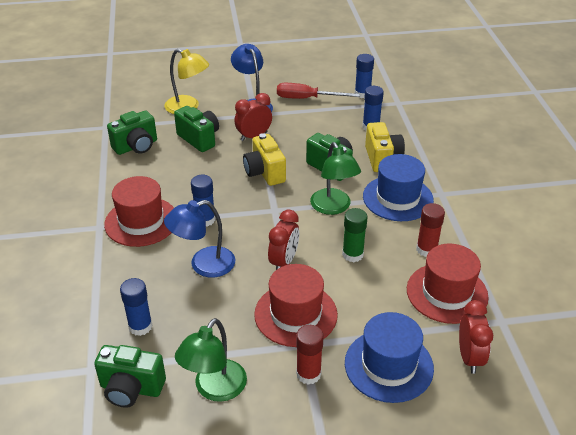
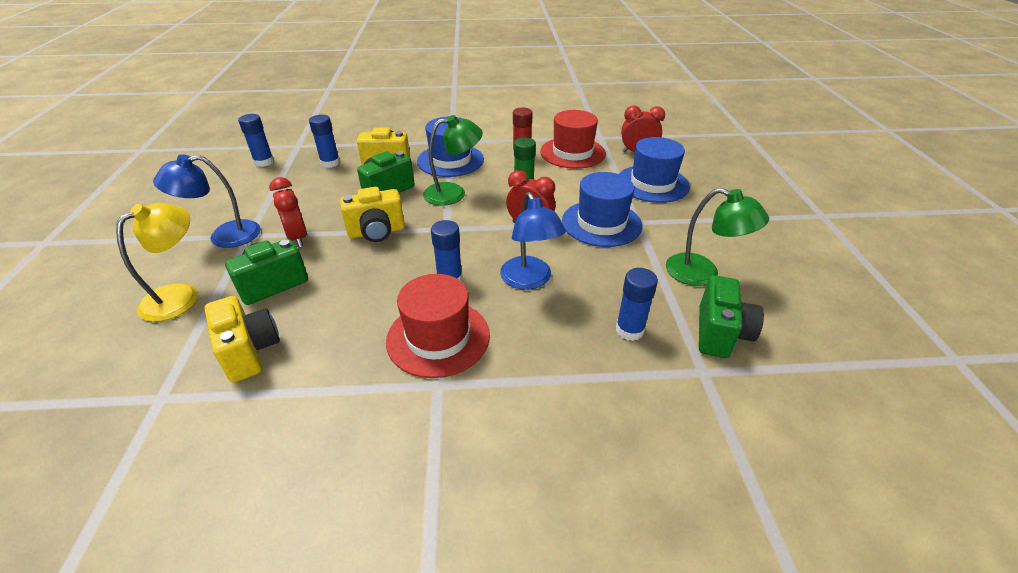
camera: 85 degrees left, 0 degrees up
green camera [107,111,157,155] -> yellow camera [205,296,280,383]
red hat [254,264,338,347] -> blue hat [562,172,642,247]
red screwdriver [277,83,360,99] -> none
red glue stick [296,325,324,385] -> none

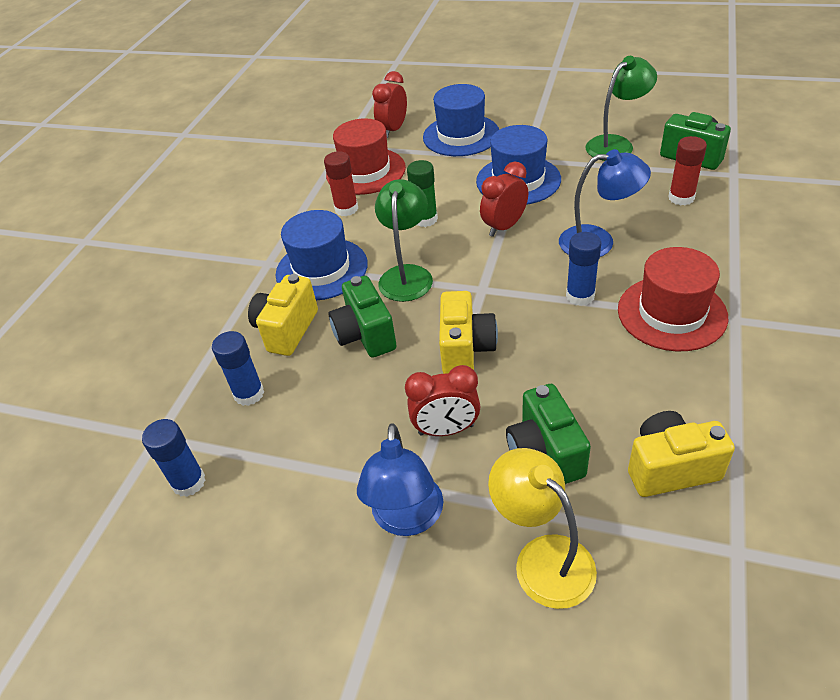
camera: 65 degrees left, 5 degrees up
blue glue stick [616,268,658,341] -> red glue stick [668,136,707,206]

